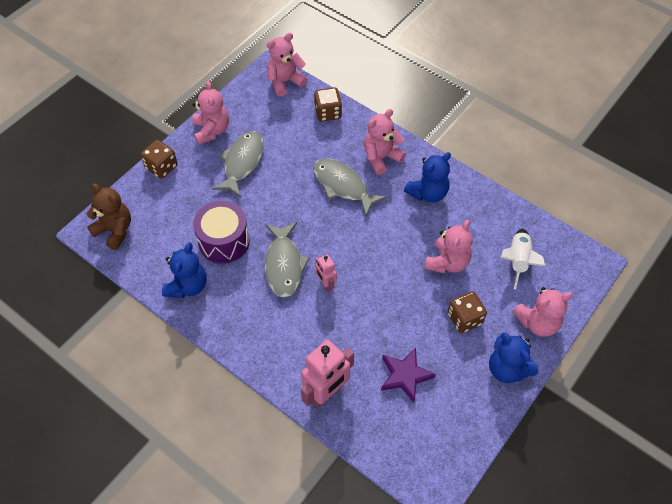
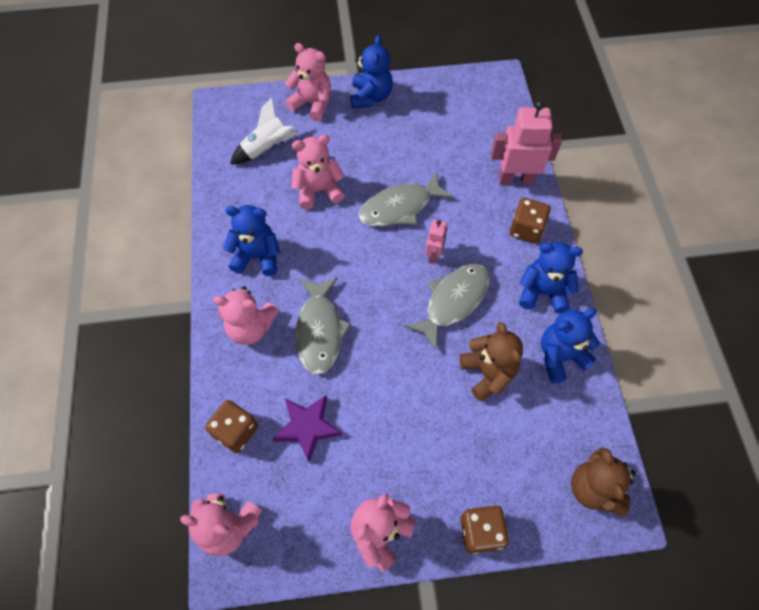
camera: 135 degrees left, 5 degrees up
purple drum [193,201,250,264] -> brown teddy bear [460,322,523,402]
grey fish [212,131,264,197] -> grey fish moved to [359,172,454,226]
purple star [381,347,436,403] -> purple star moved to [272,395,342,462]
brown dice [448,291,487,333] -> brown dice moved to [510,198,551,243]
none -> blue teddy bear [519,242,583,313]

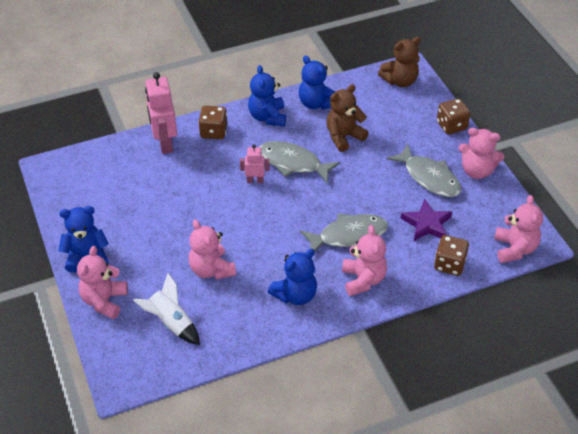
camera: 105 degrees left, 15 degrees down
blue teddy bear [223,205,280,276] -> blue teddy bear turned 120 degrees counterclockwise [268,249,317,305]
grey fish [359,172,454,226] -> grey fish moved to [387,144,461,197]

